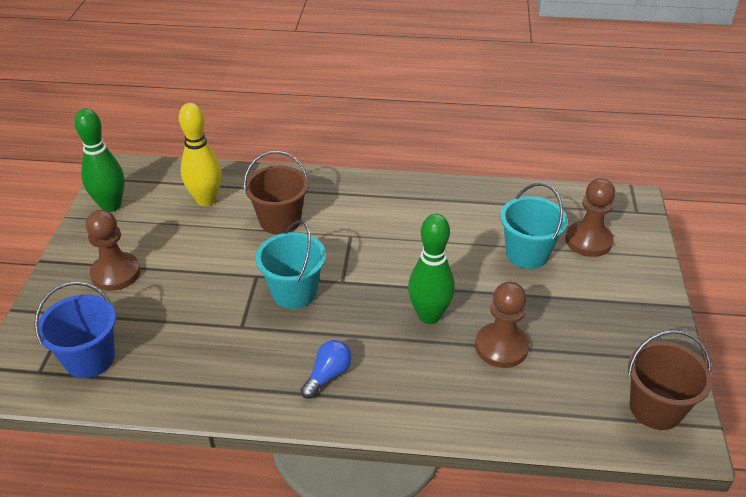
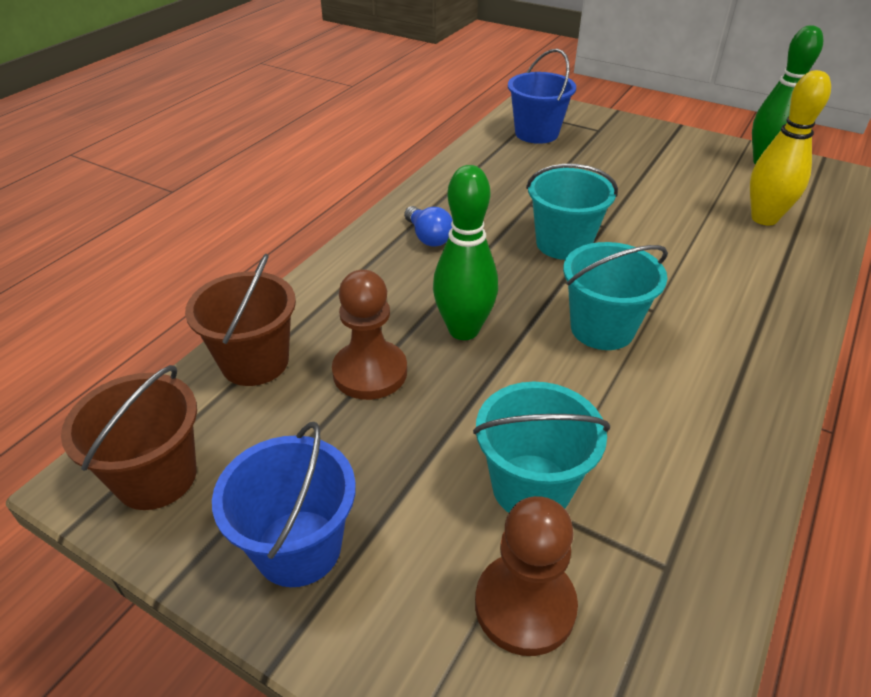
camera: 115 degrees right, 0 degrees up
brown pawn [86,210,141,291] -> none
brown bucket [243,151,308,235] -> brown bucket moved to [185,254,296,386]
none -> blue bucket [212,422,356,587]
none -> turquoise bucket [563,242,668,350]

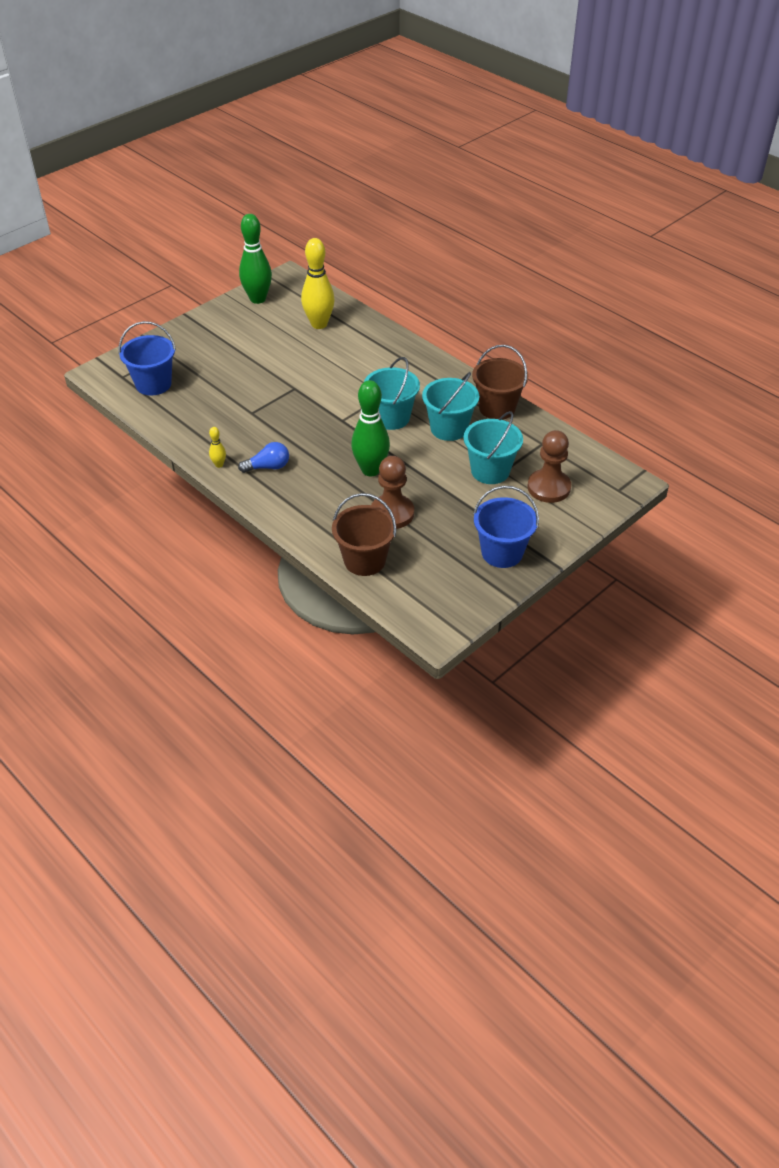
camera: 75 degrees left, 5 degrees up
brown bucket [61,365,197,510] -> brown bucket moved to [472,345,528,420]
turquoise bucket [526,164,618,260] -> turquoise bucket moved to [422,372,479,441]
none -> yellow bowling pin [209,427,226,468]

